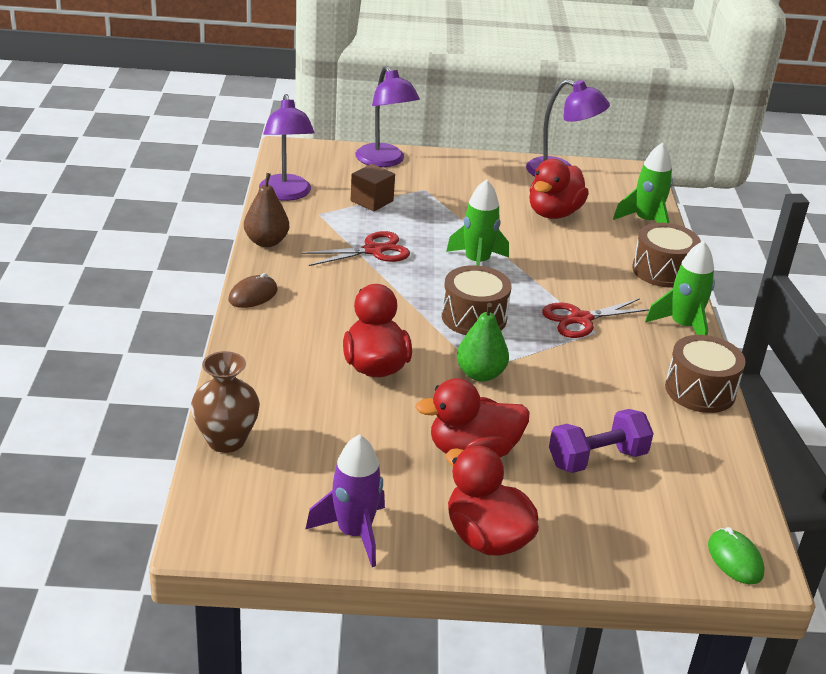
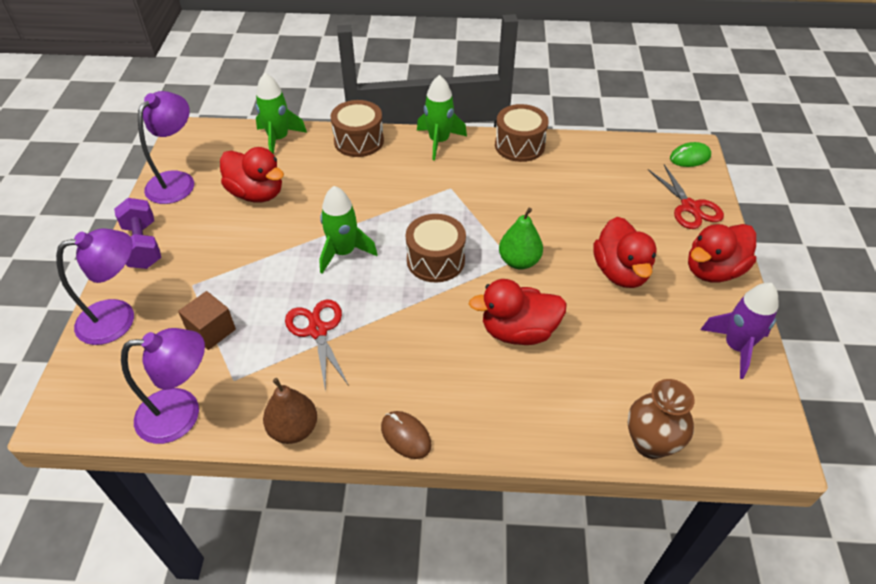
camera: 85 degrees left, 15 degrees up
red scissors [542,298,649,338] -> red scissors moved to [648,164,724,229]
purple dumbbell [549,409,654,473] -> purple dumbbell moved to [114,198,161,269]

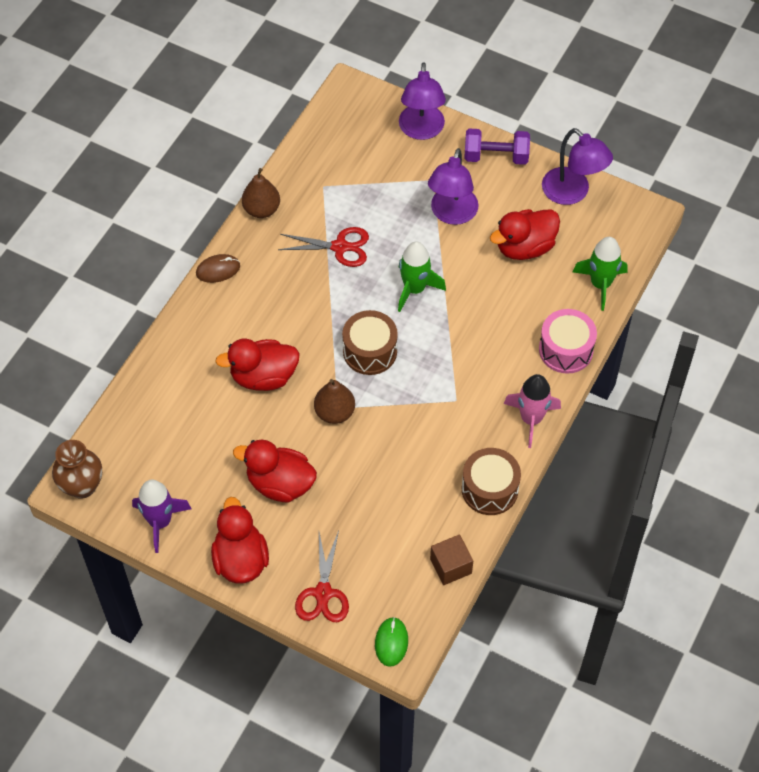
camera: 115 degrees right, 10 degrees up
purple lamp [121,328,205,444] -> purple lamp moved to [428,148,479,225]
brown cube [178,291,236,350] -> brown cube moved to [430,534,473,585]
brown drum [331,100,384,157] -> pink drum [539,309,597,374]
green rocket [417,75,467,160] -> pink rocket [504,374,561,448]
red duck [469,279,567,345] -> red duck turned 120 degrees counterclockwise [215,339,300,391]
green pear [499,208,543,270] -> brown pear [314,379,355,424]
brown vase [627,379,695,459] -> brown vase moved to [52,440,102,499]
red scissors [648,164,724,229] -> red scissors turned 90 degrees counterclockwise [295,531,349,622]

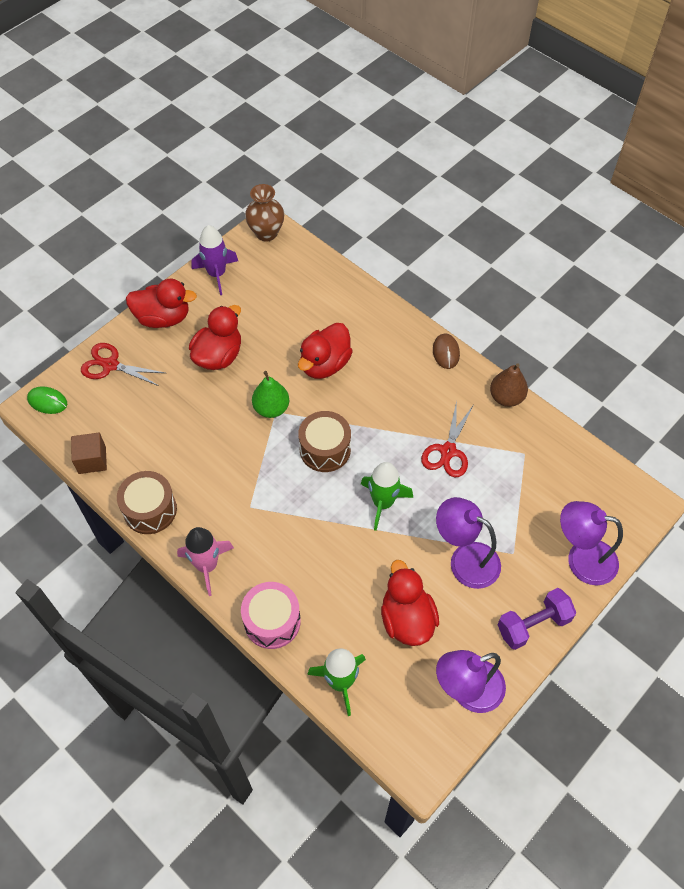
camera: 105 degrees right, 0 degrees up
red duck [215,339,300,391] -> red duck turned 150 degrees counterclockwise [298,323,353,379]
brown pear [314,379,355,424] -> green pear [252,371,289,418]
purple dumbbell [464,128,530,165] -> purple dumbbell turned 45 degrees clockwise [497,588,576,650]

